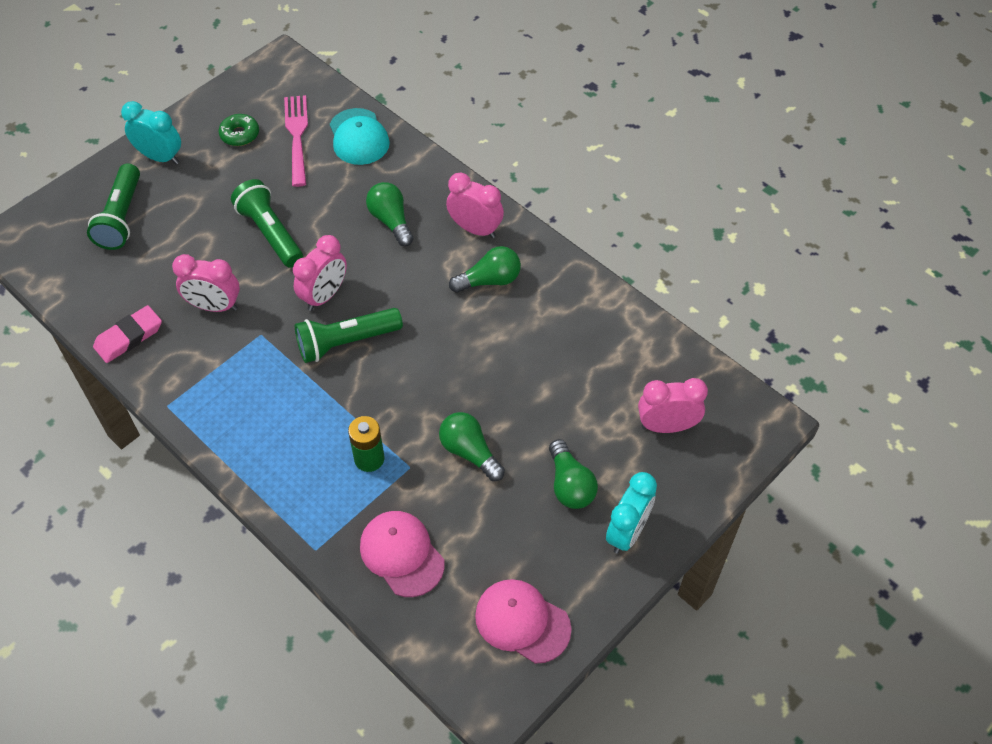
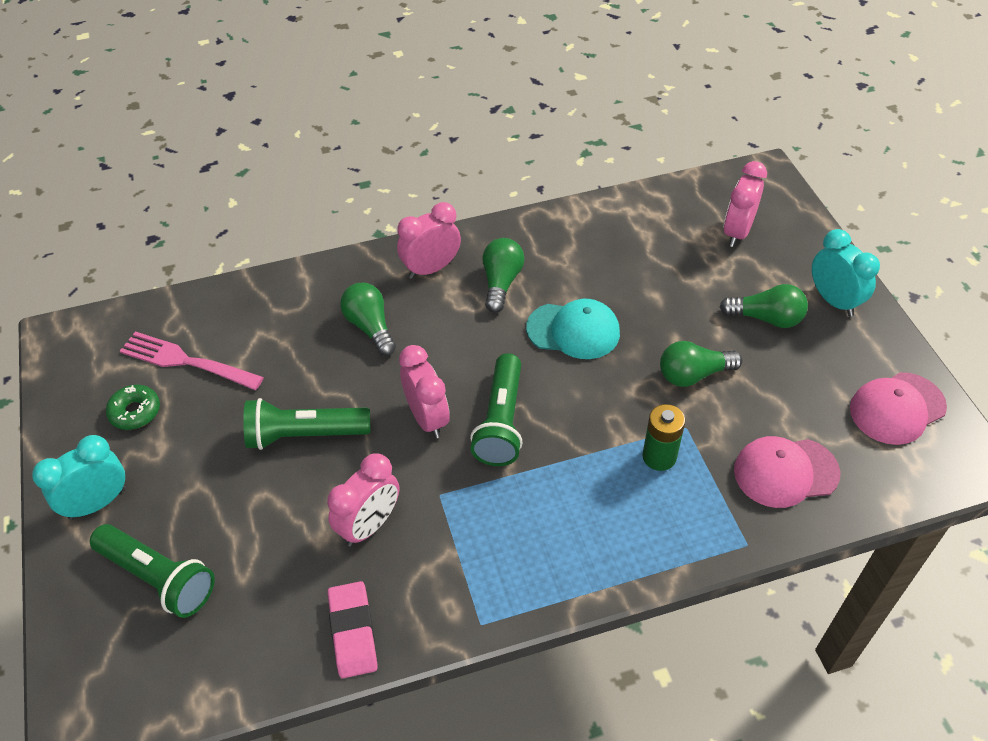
camera: 60 degrees left, 5 degrees down
turquoise cap [330,108,390,165] -> turquoise cap moved to [526,299,620,359]
green light bulb [366,182,414,246] -> green light bulb turned 60 degrees clockwise [340,283,396,356]

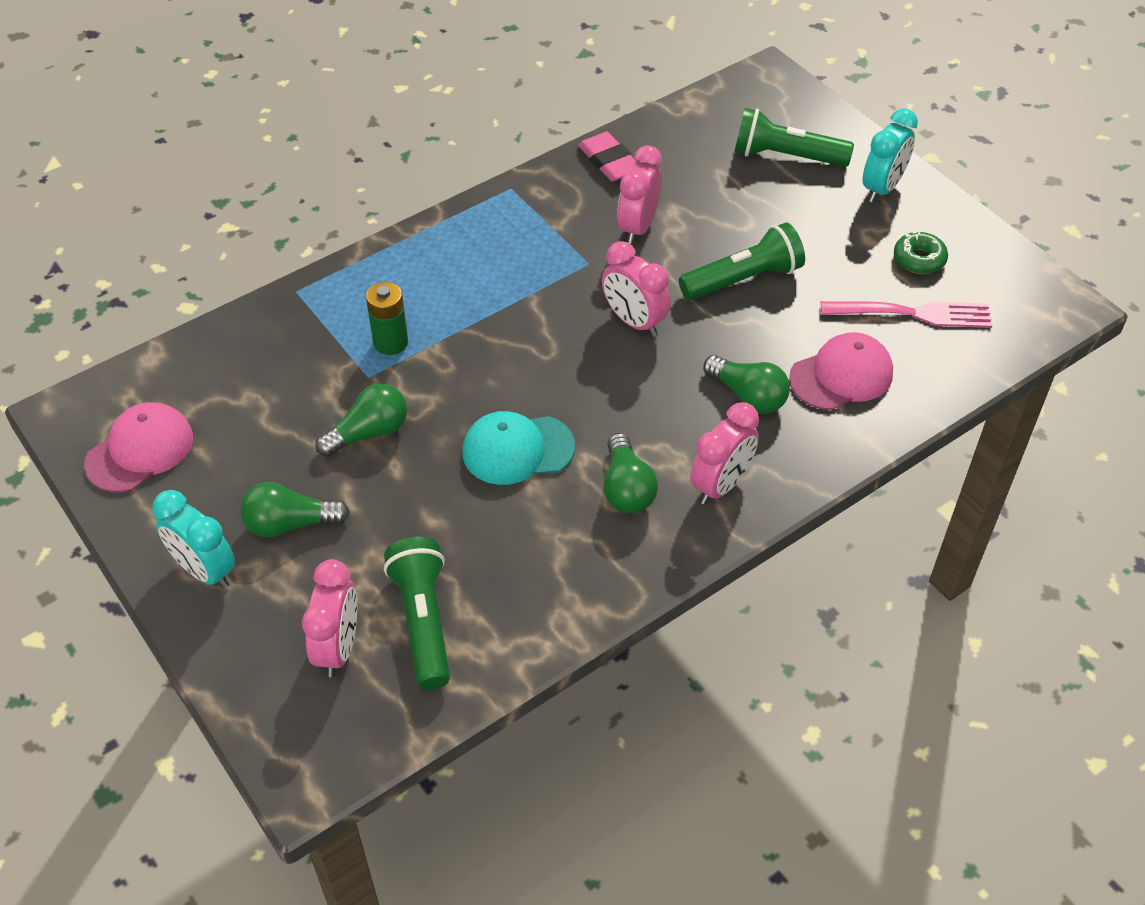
camera: 160 degrees right, 0 degrees up
green flashlight [470,353,523,466] -> green flashlight moved to [384,537,450,690]
pink cap [734,436,841,508] -> pink cap moved to [789,332,893,410]

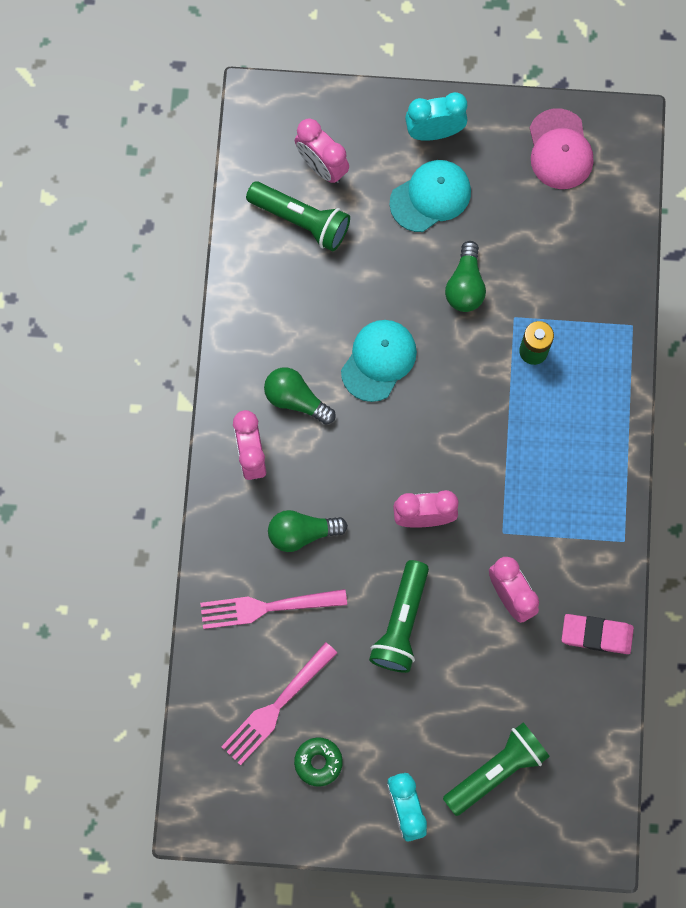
camera: 130 degrees right, 25 degrees up
green light bulb [241,482,350,537] -> turquoise cap [390,160,471,232]
pink cap [789,332,893,410] -> pink fork [200,589,347,629]

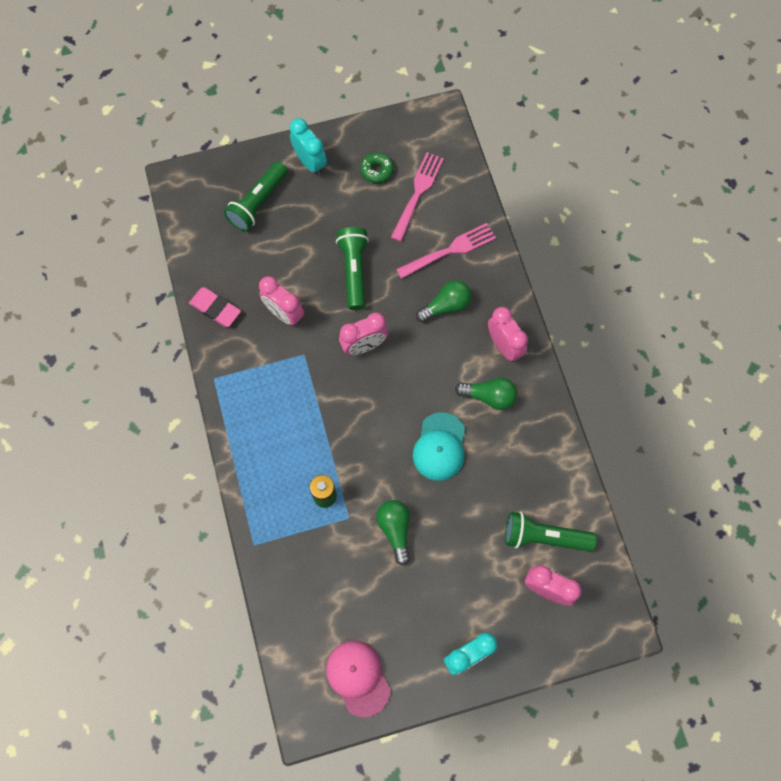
camera: 160 degrees right, 5 degrees down
turquoise cap [390,160,471,232] -> none
pink eraser [562,614,634,654] -> pink eraser turned 45 degrees clockwise [189,287,241,327]

